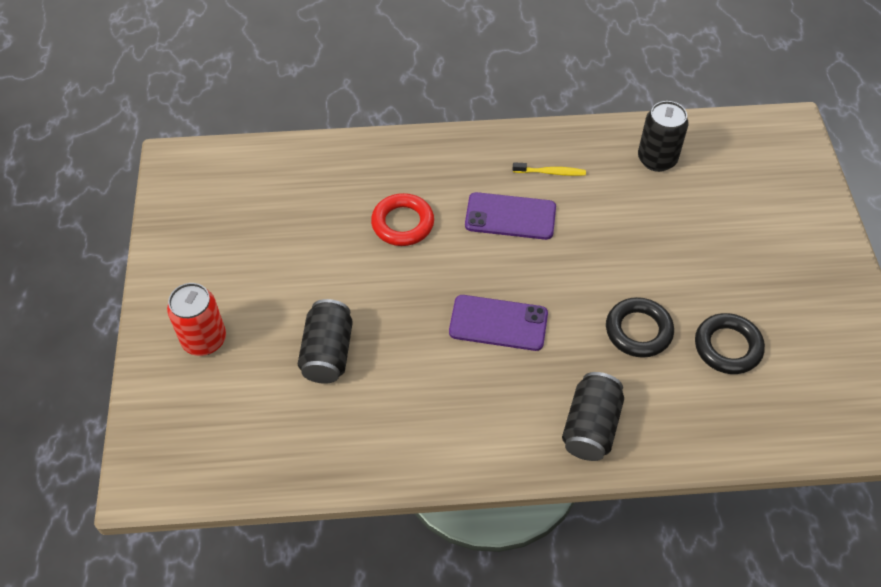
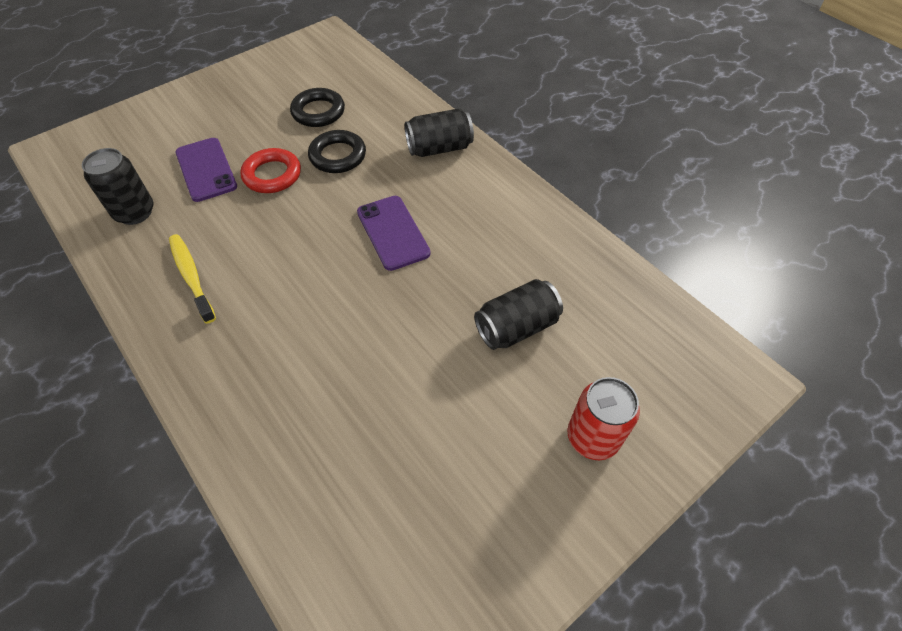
camera: 125 degrees left, 0 degrees up
red ring [371,193,434,246] -> red ring moved to [240,148,301,193]
purple phone [465,192,556,240] -> purple phone moved to [175,138,237,202]
yellow toothbrush [513,162,586,176] -> yellow toothbrush [169,234,216,324], size x1.51

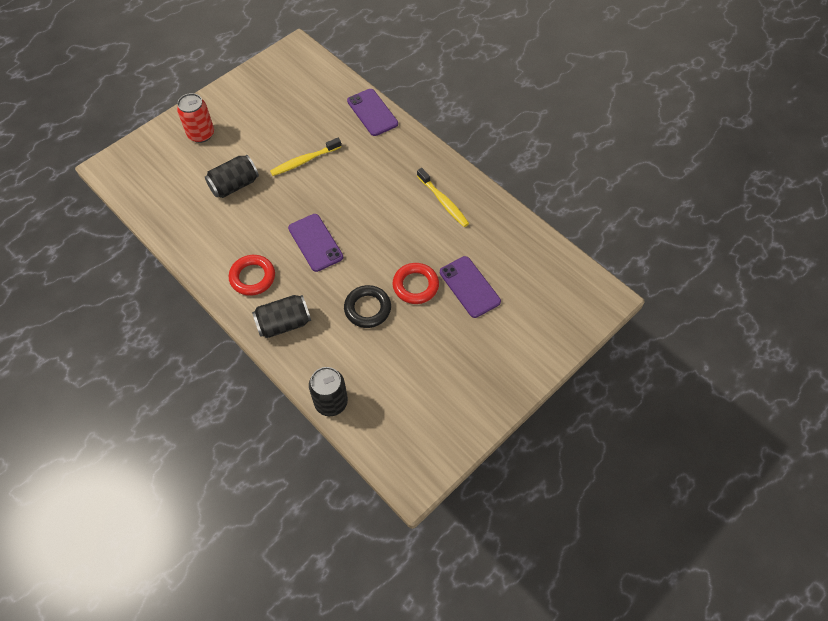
camera: 175 degrees right, 5 degrees up
black can [82,148,154,225] -> black can moved to [309,367,348,416]
black ring [290,88,345,127] -> none
none -> red ring [229,255,275,296]
none -> yellow toothbrush [270,138,341,176]
none -> purple phone [347,89,398,136]

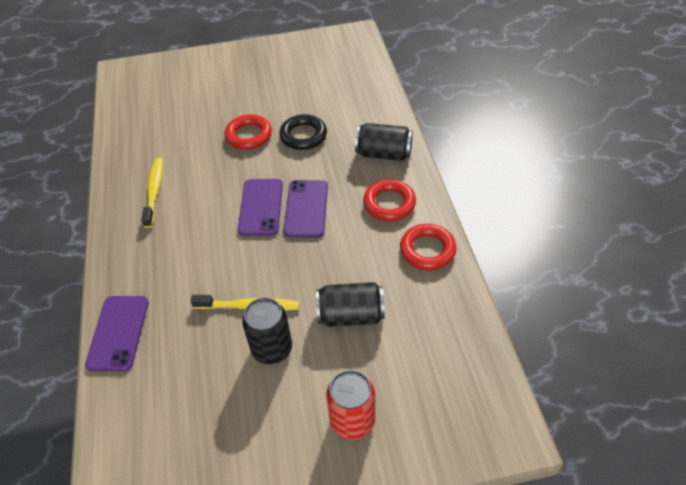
camera: 145 degrees left, 10 degrees down
black can [309,367,348,416] -> black can moved to [242,297,292,364]
purple phone [440,256,501,318] -> purple phone moved to [238,179,283,236]
none -> red ring [400,224,456,270]

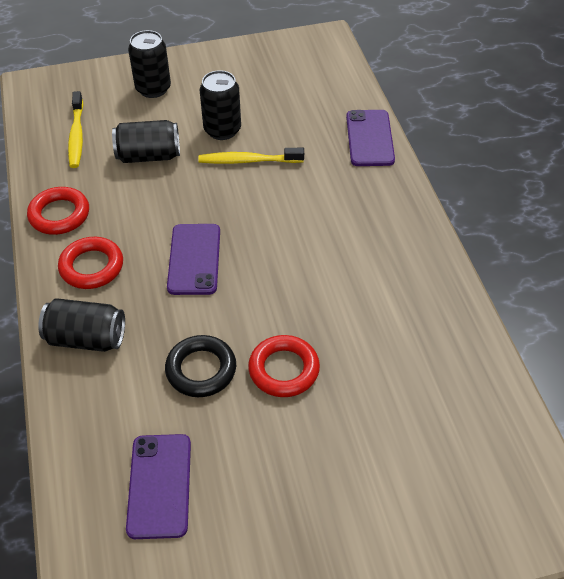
camera: 175 degrees right, 0 degrees up
yellow toothbrush [141,158,163,228] -> yellow toothbrush moved to [68,91,83,168]
purple phone [238,179,283,236] -> purple phone moved to [126,434,191,539]
red can [326,370,375,440] -> black can [128,30,171,98]

